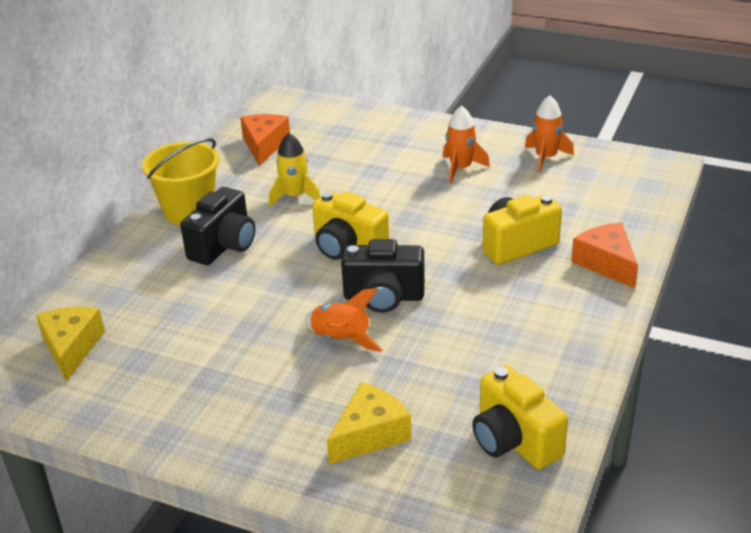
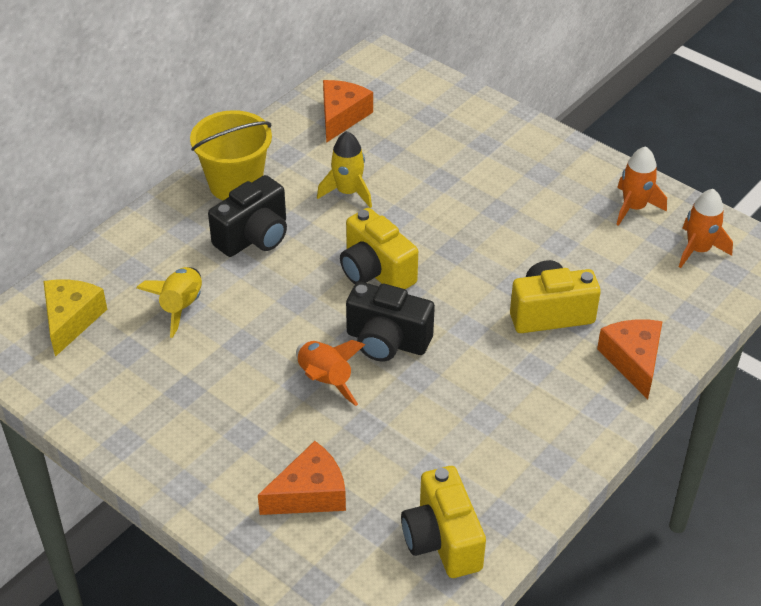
camera: 15 degrees right, 10 degrees up
yellow cheese [327,382,411,465] -> orange cheese [258,441,346,515]
orange rocket [442,106,490,183] -> orange rocket moved to [679,189,733,268]
none -> yellow rocket [136,267,202,338]

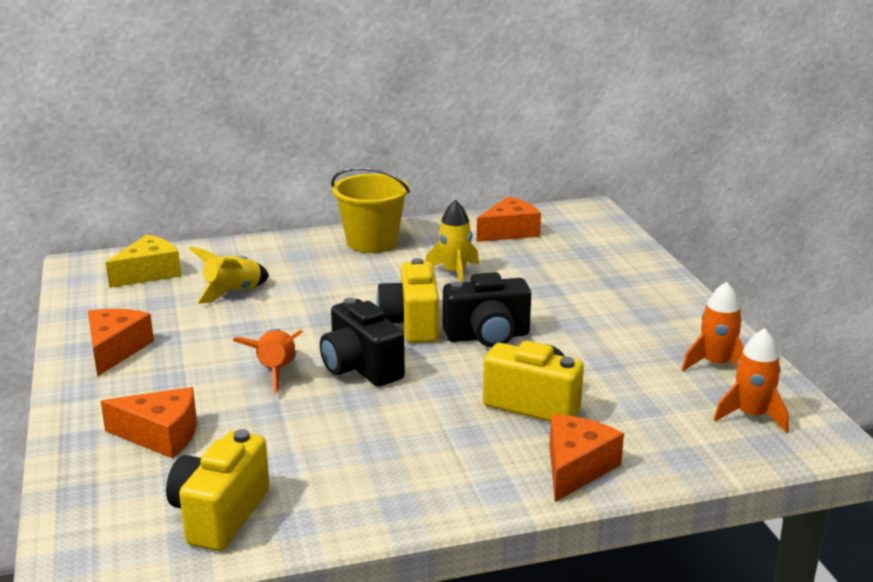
camera: 35 degrees right, 20 degrees down
black camera [208,175,287,257] -> black camera moved to [443,272,531,347]
none -> orange cheese [88,309,154,377]

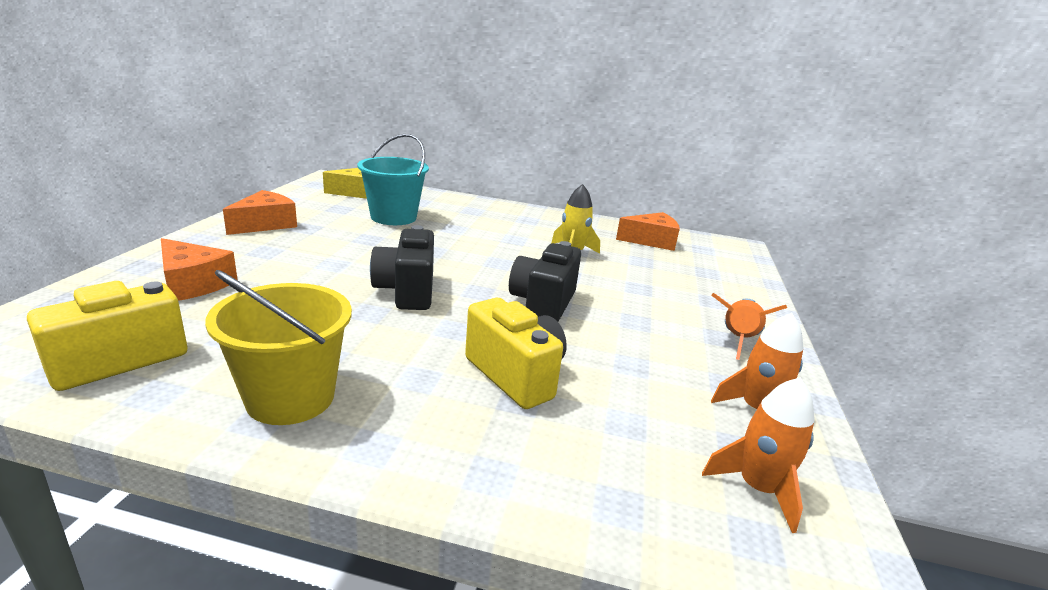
camera: 25 degrees right, 0 degrees up
yellow rocket [189,247,269,304] -> turquoise bucket [357,134,429,225]
orange rocket [233,328,302,394] -> orange rocket moved to [711,293,787,360]
yellow bucket [331,167,410,253] -> yellow bucket moved to [205,270,352,425]
yellow camera [377,258,439,343] -> none
black camera [443,272,531,347] -> black camera turned 90 degrees clockwise [509,241,581,322]
orange cheese [549,415,624,502] -> none

